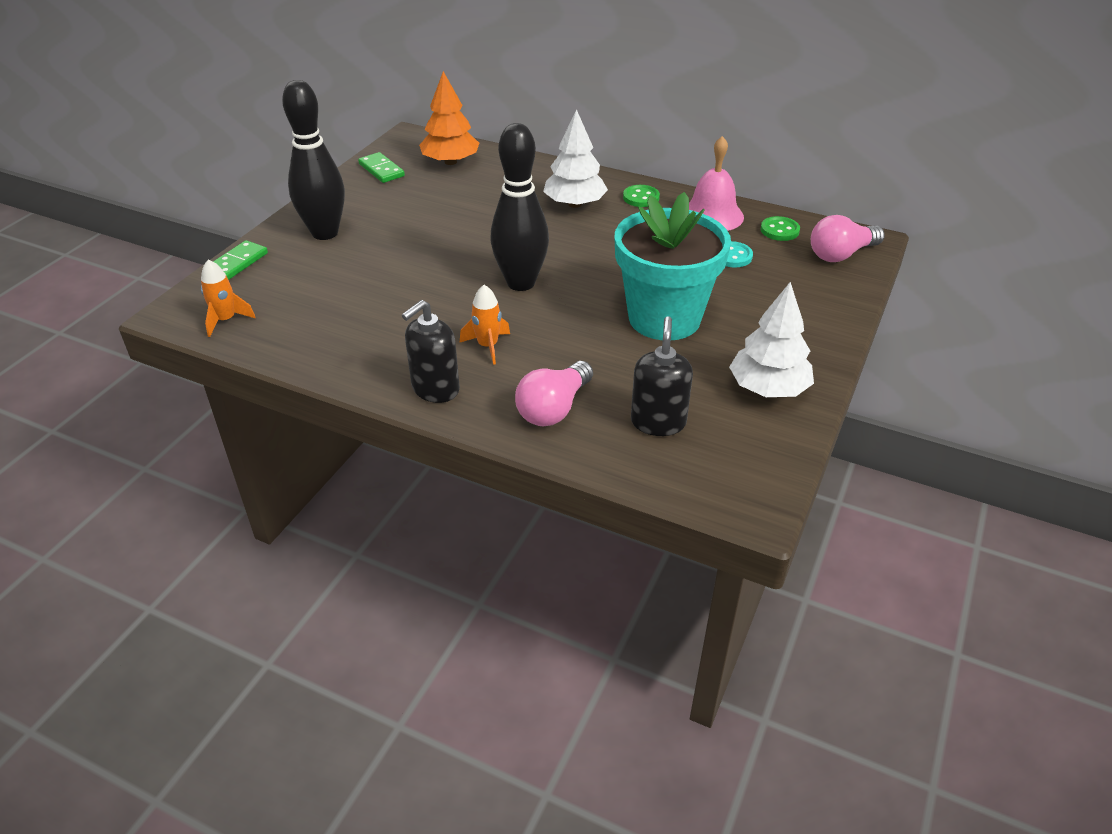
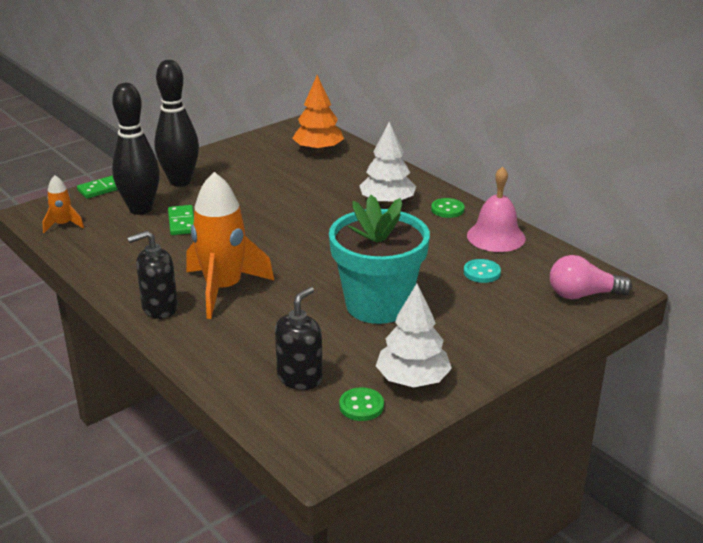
camera: 25 degrees right, 10 degrees down
green domino [358,152,405,183] -> green domino moved to [168,205,194,235]
orange rocket [460,285,510,365] -> orange rocket [187,172,274,319], size x2.10
black bowling pin [490,123,549,291] -> black bowling pin moved to [112,83,160,215]
pink light bulb [515,361,593,426] -> none
green button [761,216,800,241] -> green button moved to [339,387,384,421]

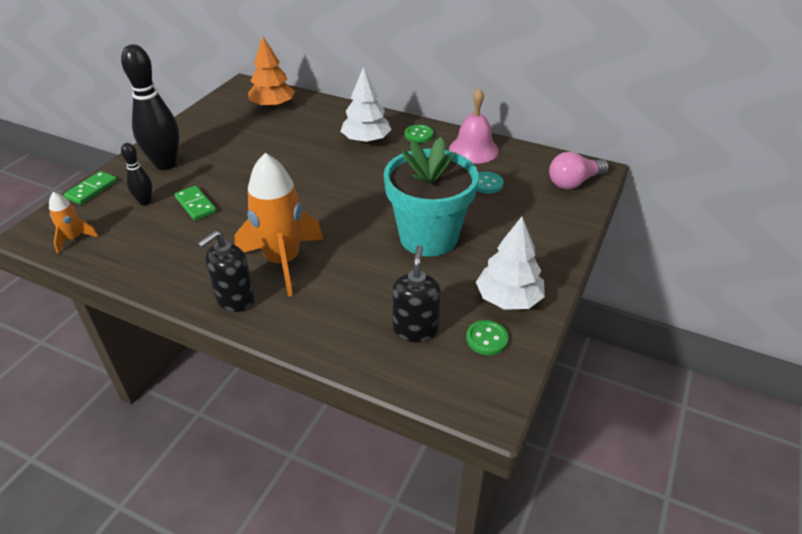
camera: 25 degrees left, 10 degrees up
black bowling pin [112,83,160,215] -> black bowling pin [121,143,152,205], size x0.51

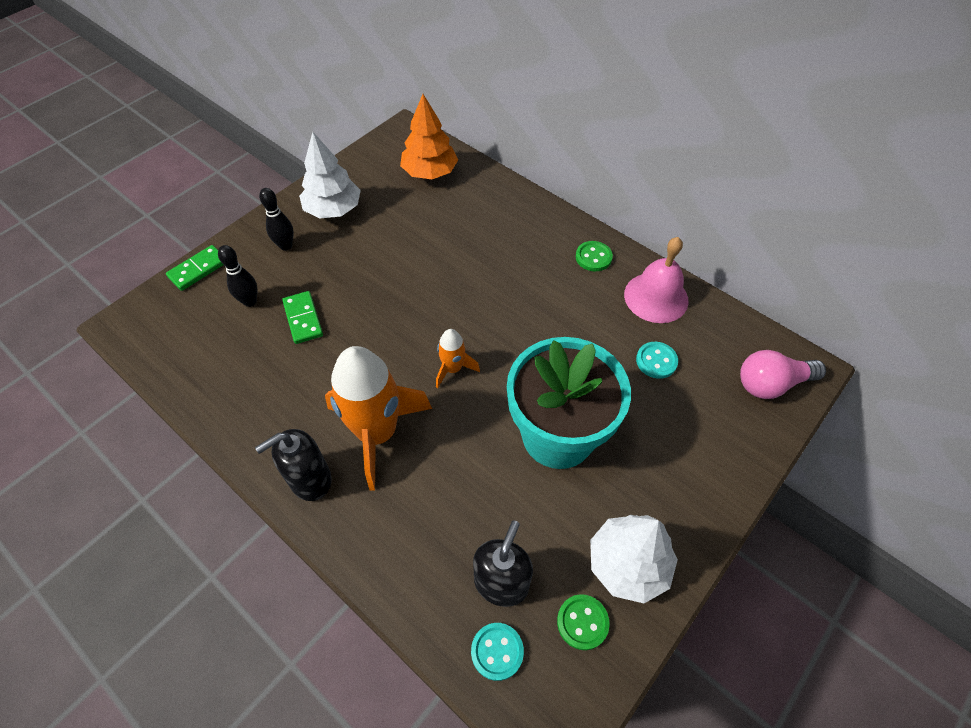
camera: 15 degrees right, 15 degrees up
orange rocket [49,192,98,253] -> orange rocket moved to [436,329,480,388]
black bowling pin [121,44,179,170] -> black bowling pin [259,188,294,251], size x0.51
white tree [341,67,392,143] -> white tree moved to [299,132,361,219]
none -> turquoise button [471,623,524,681]

